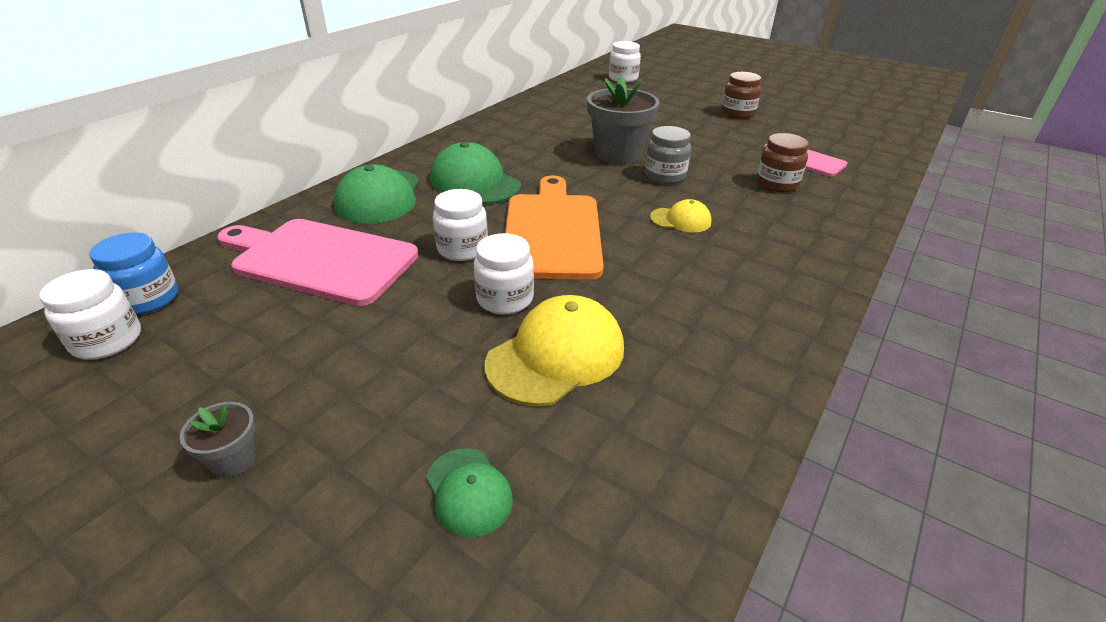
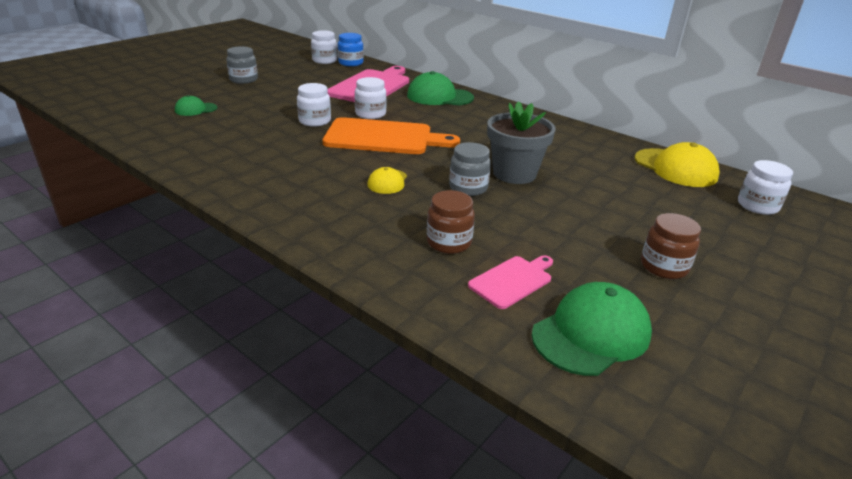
camera: 95 degrees right, 5 degrees down
grey flower pot [180,402,257,478] -> grey jar [227,46,258,84]
green cap [430,142,521,204] -> green cap moved to [532,282,652,376]
yellow cap [485,295,624,406] -> yellow cap moved to [635,142,720,187]

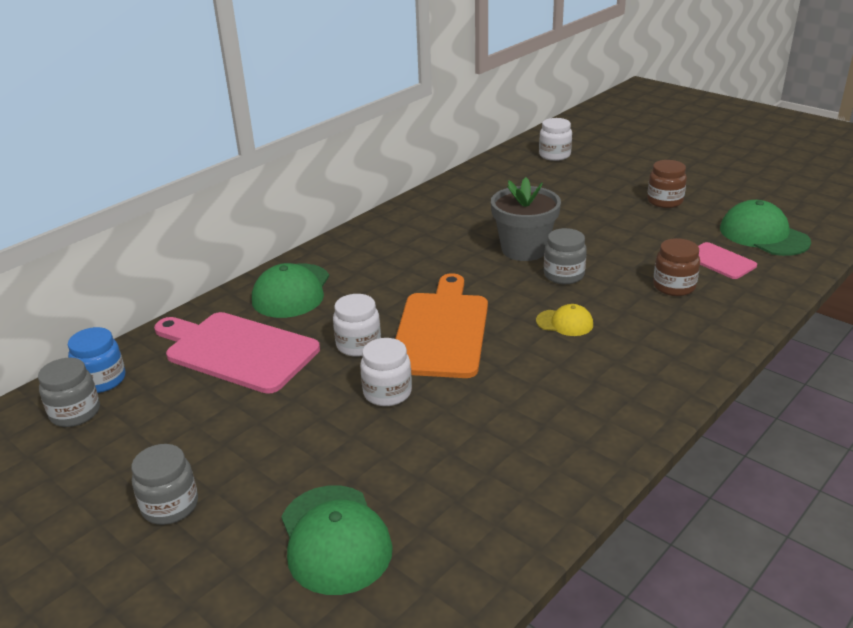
camera: 85 degrees left, 0 degrees up
green cap [175,95,217,116] -> green cap [282,485,393,595], size x1.83
white jar [311,30,337,64] -> grey jar [38,358,100,427]
yellow cap [635,142,720,187] -> none

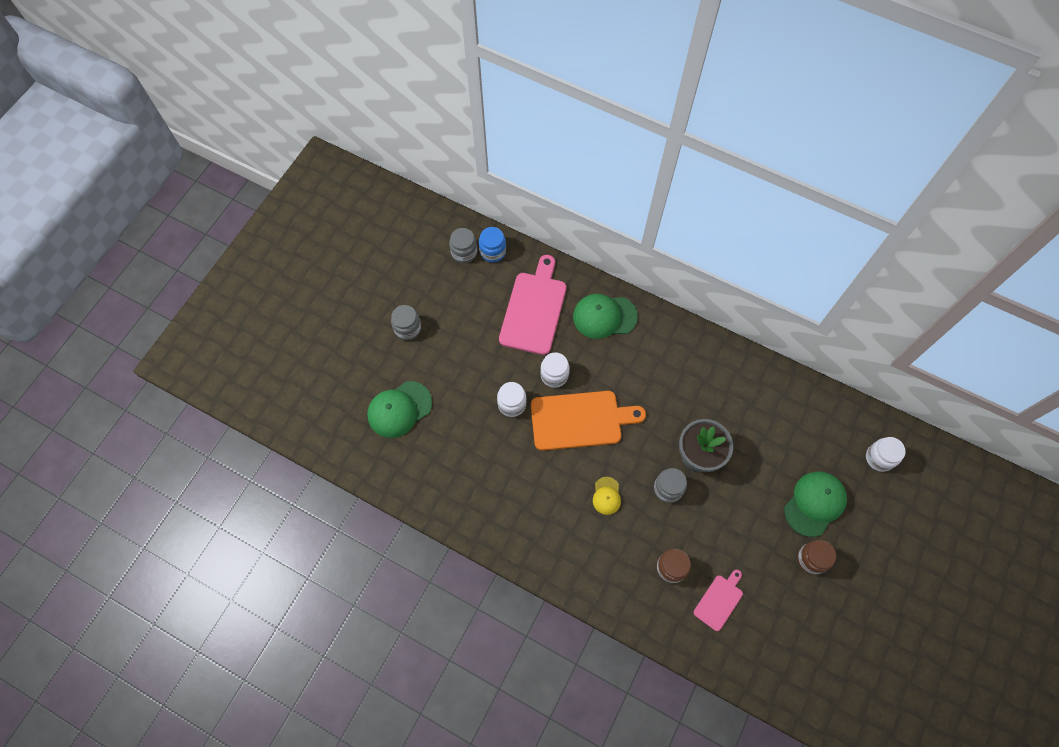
camera: 75 degrees right, 35 degrees up
green cap [720,200,811,256] -> green cap moved to [784,471,847,537]

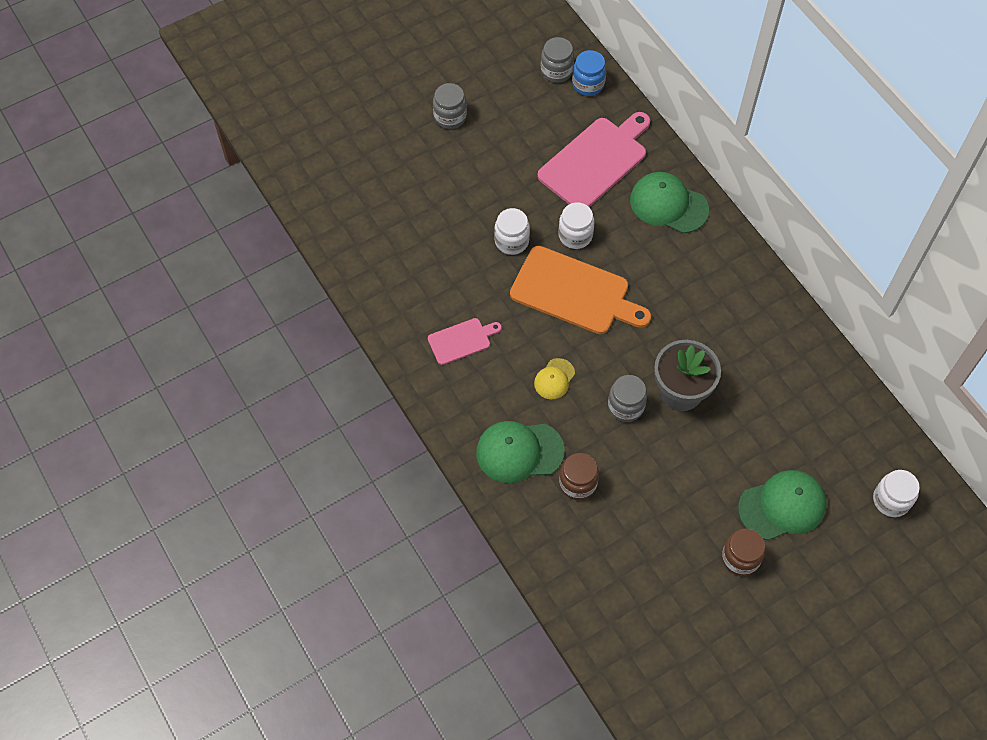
camera: 30 degrees right, 5 degrees down
green cap [367,381,432,438] -> green cap moved to [476,421,565,483]
pink cutting board [693,570,743,631] -> pink cutting board moved to [428,318,502,365]

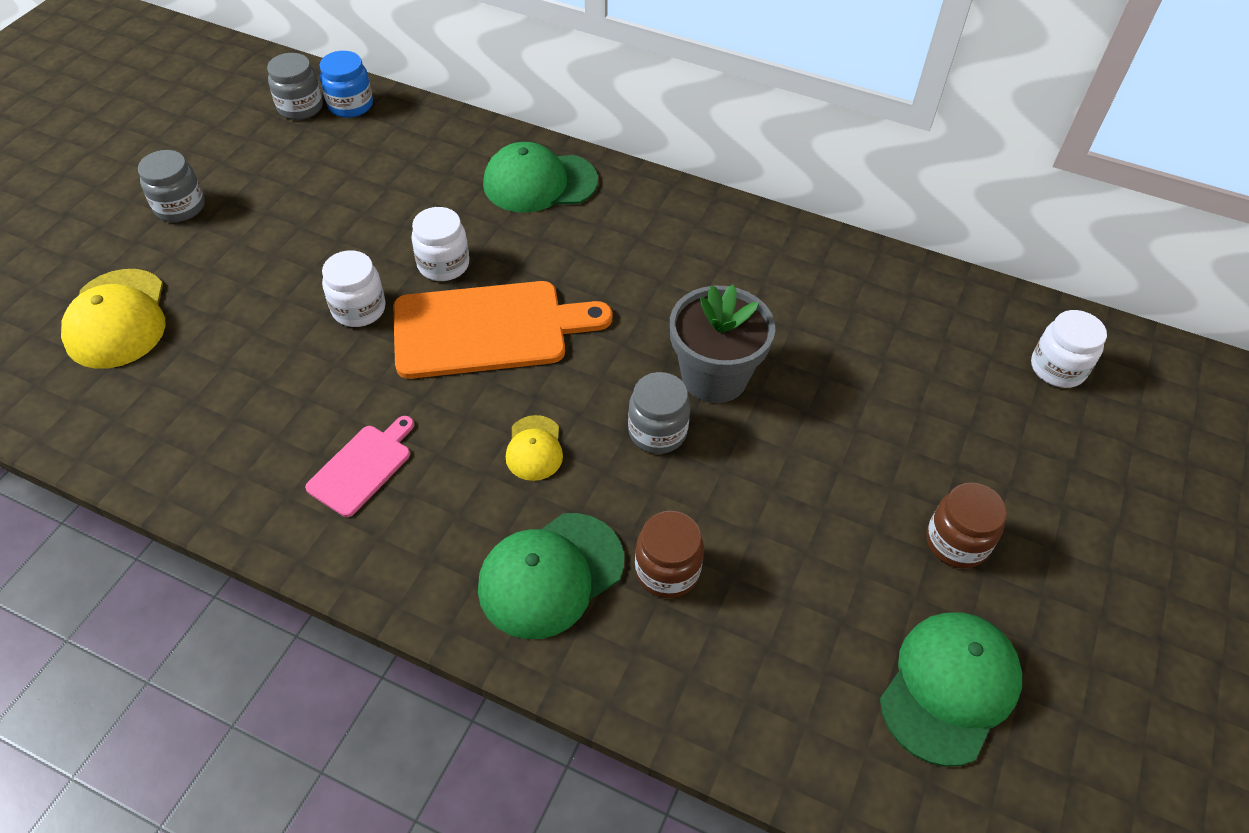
camera: 35 degrees left, 10 degrees down
pink cutting board [537,112,650,207] -> none
green cap [738,470,827,540] -> green cap moved to [880,612,1022,767]
none -> yellow cap [61,269,166,369]

